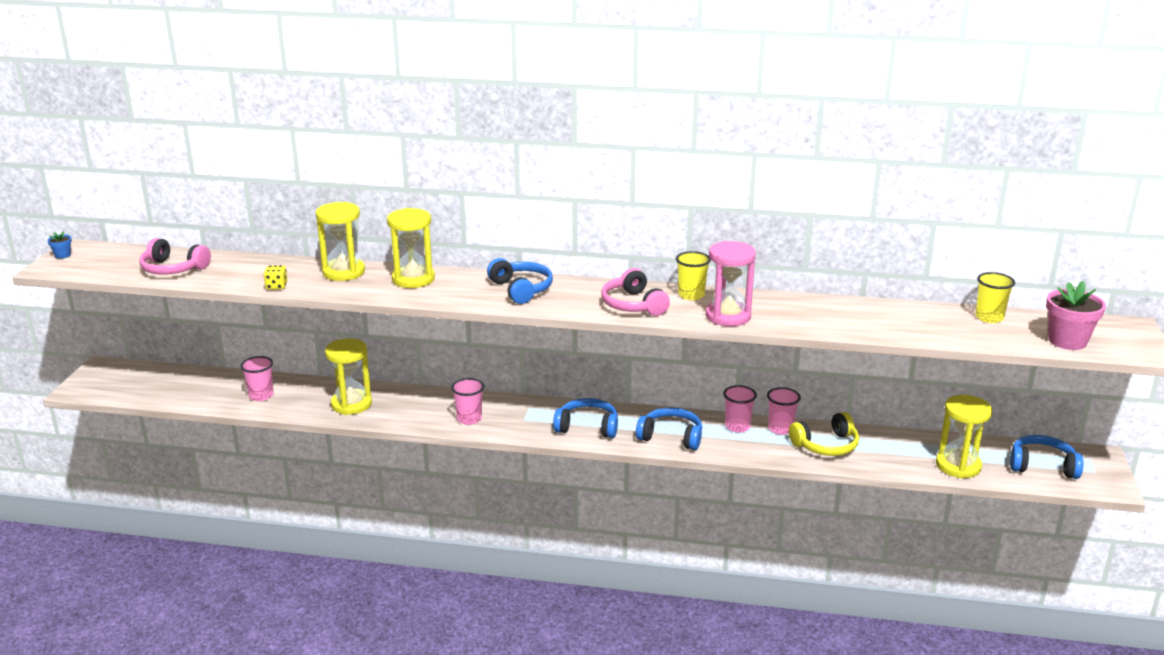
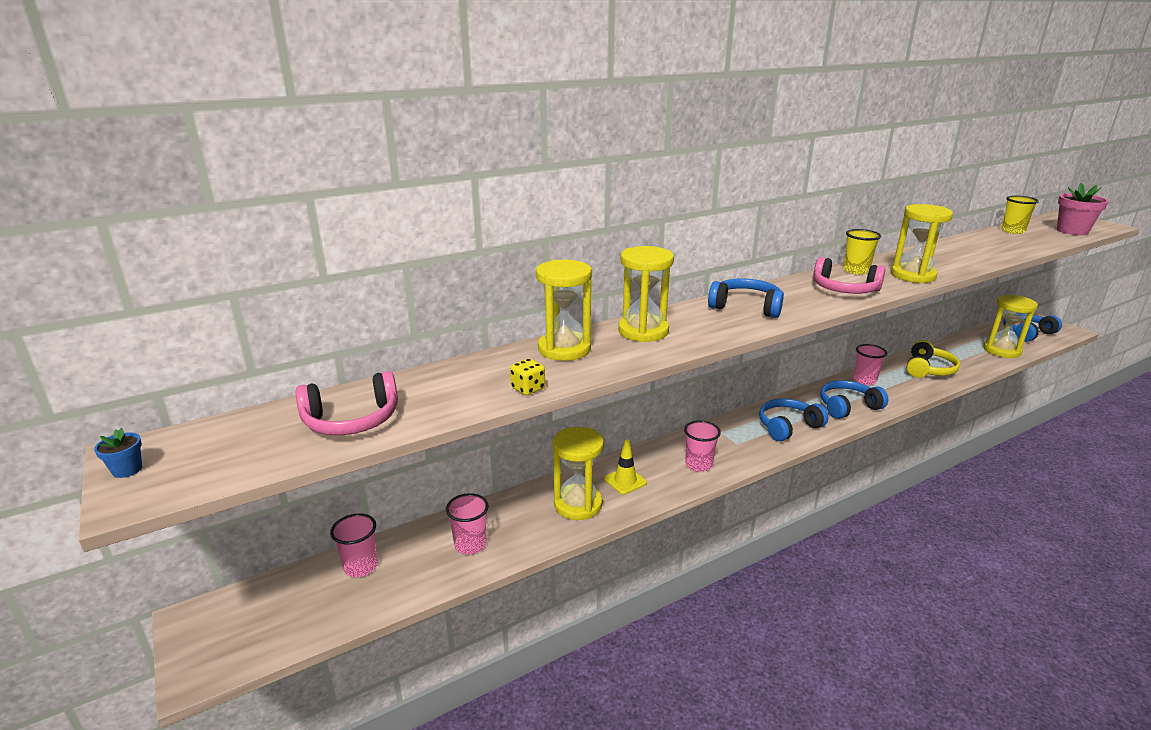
camera: 40 degrees left, 0 degrees up
pink hourglass [706,241,756,326] -> yellow hourglass [891,204,953,283]
pink cup [767,387,801,435] -> pink cup moved to [330,514,378,577]
none -> yellow traffic cone [604,440,647,495]

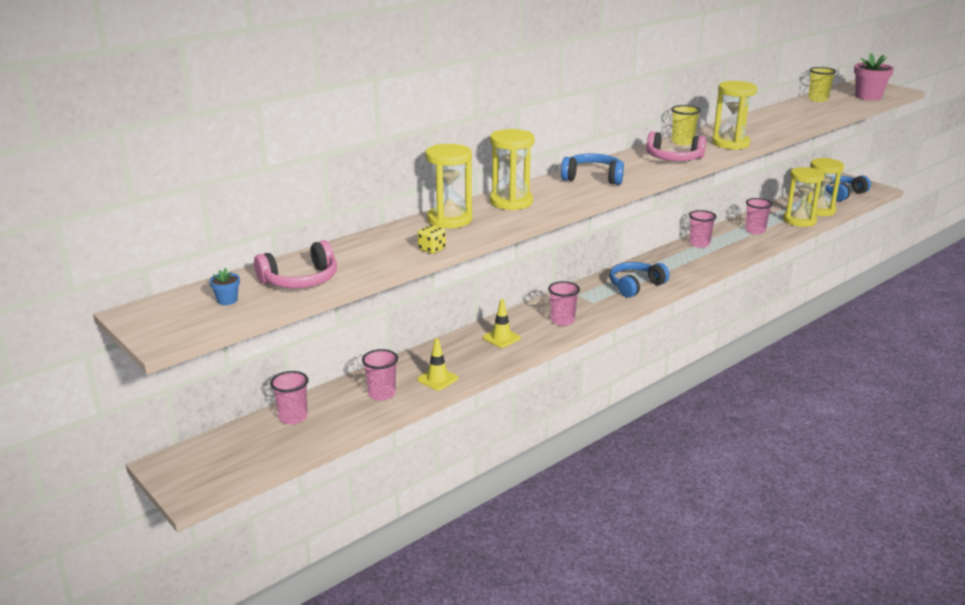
camera: 10 degrees left, 0 degrees up
blue flower pot [94,428,142,478] -> blue flower pot moved to [209,268,240,305]
yellow hourglass [553,427,604,520] -> yellow hourglass moved to [783,167,825,227]
blue headphones [821,380,888,419] -> none
yellow headphones [906,340,960,378] -> pink cup [745,198,773,234]
none -> yellow traffic cone [417,338,458,391]

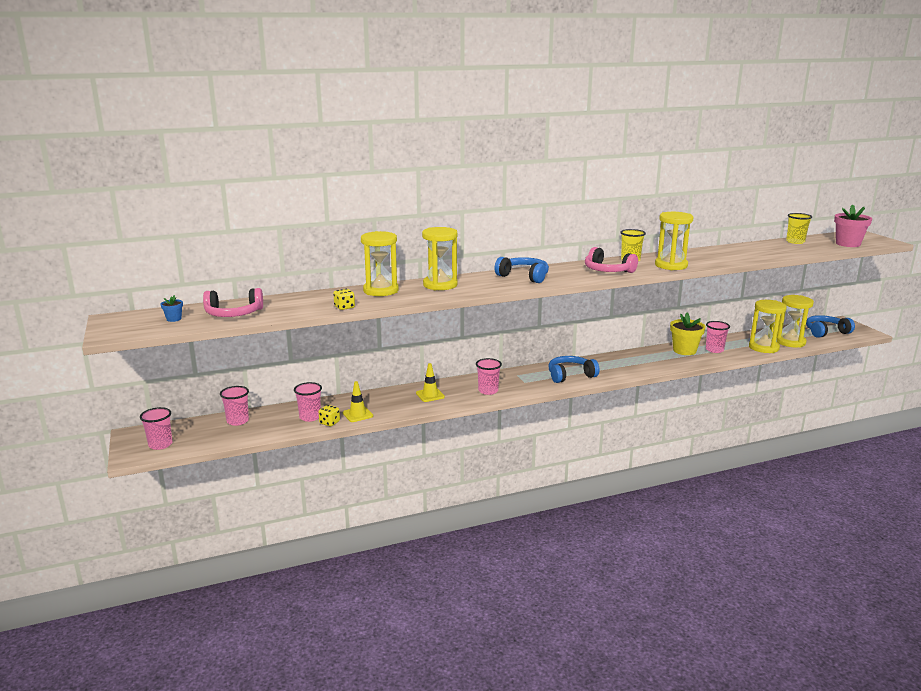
camera: 20 degrees right, 5 degrees down
pink cup [689,210,717,248] -> pink cup moved to [140,407,172,450]
none -> yellow dice [319,405,340,426]
none -> yellow flower pot [670,313,705,355]

